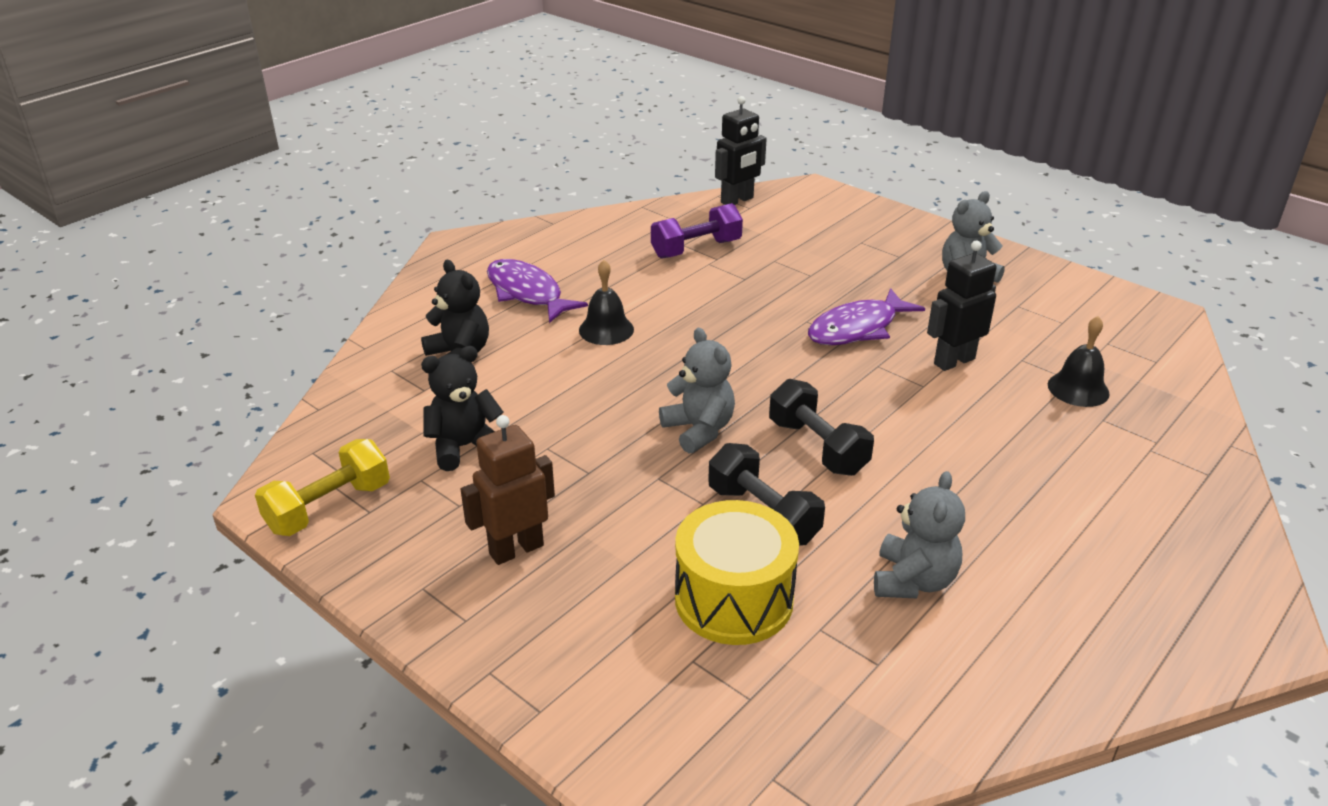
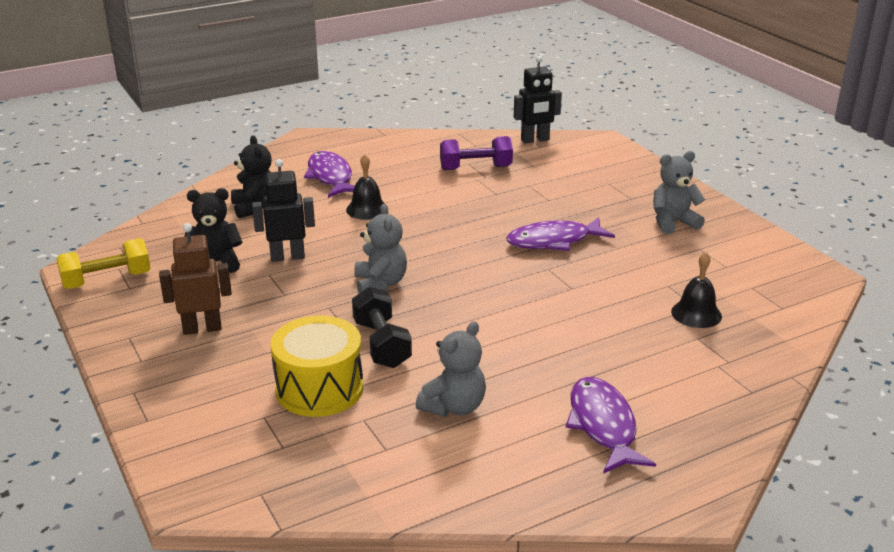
camera: 20 degrees right, 5 degrees down
black dumbbell [769,379,874,476] -> none
black robot [927,241,997,371] -> black robot moved to [252,159,315,262]
none -> purple fish [566,377,656,474]

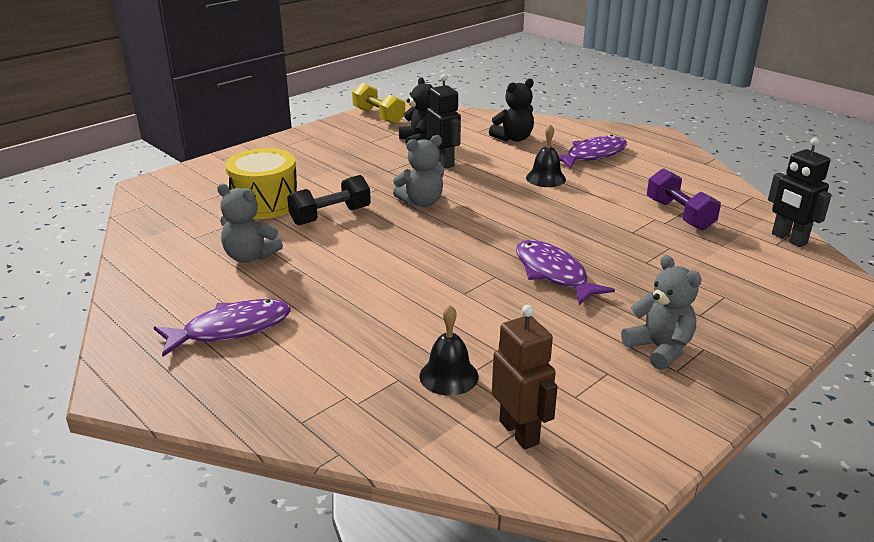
camera: 75 degrees right, 0 degrees up
brown robot [159,223,232,335] -> brown robot moved to [492,305,558,450]

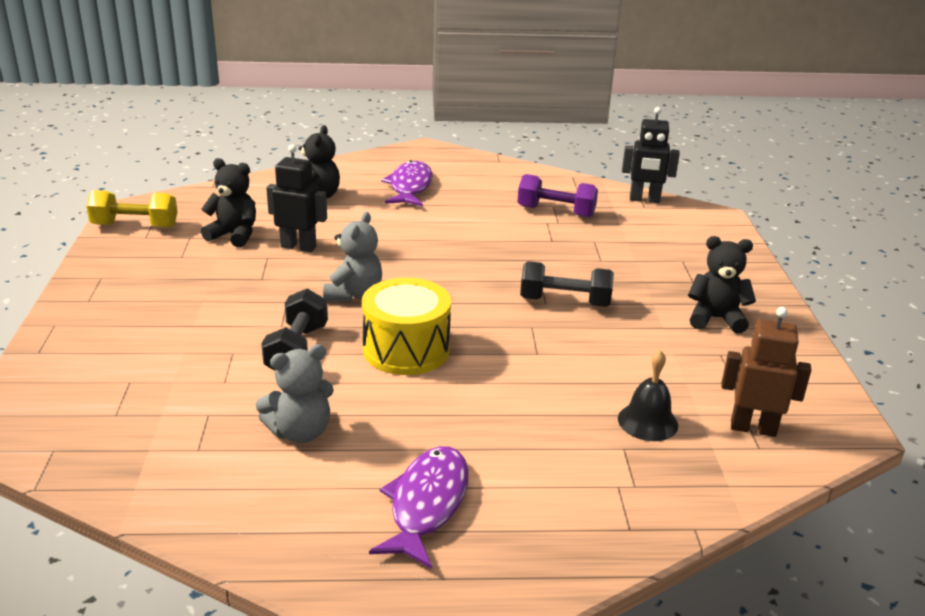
camera: 50 degrees left, 0 degrees up
yellow drum [225,148,297,219] -> yellow drum moved to [362,278,451,375]
purple fish [516,240,615,305] -> black dumbbell [520,261,614,307]
black bell [526,124,566,187] -> none
grey teddy bear [621,255,702,370] -> black teddy bear [688,236,756,333]

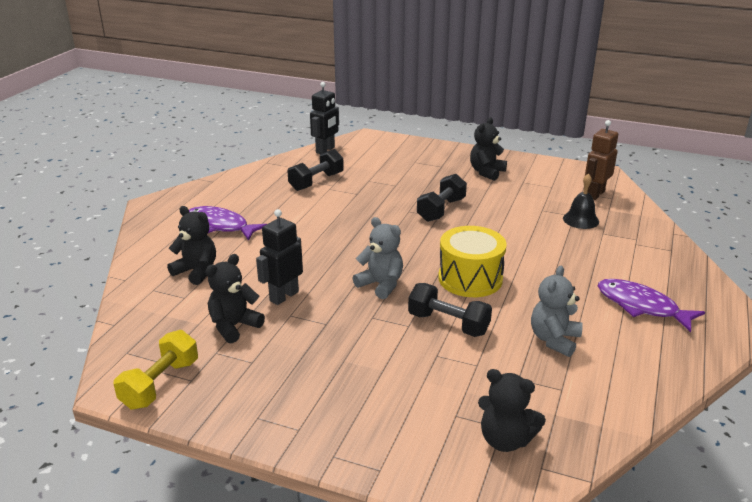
camera: 65 degrees left, 0 degrees up
grey teddy bear [255,344,334,443] -> grey teddy bear turned 150 degrees counterclockwise [531,266,583,357]
purple dumbbell [517,174,598,218] -> black dumbbell [287,149,344,191]
none -> black teddy bear [478,369,546,452]

